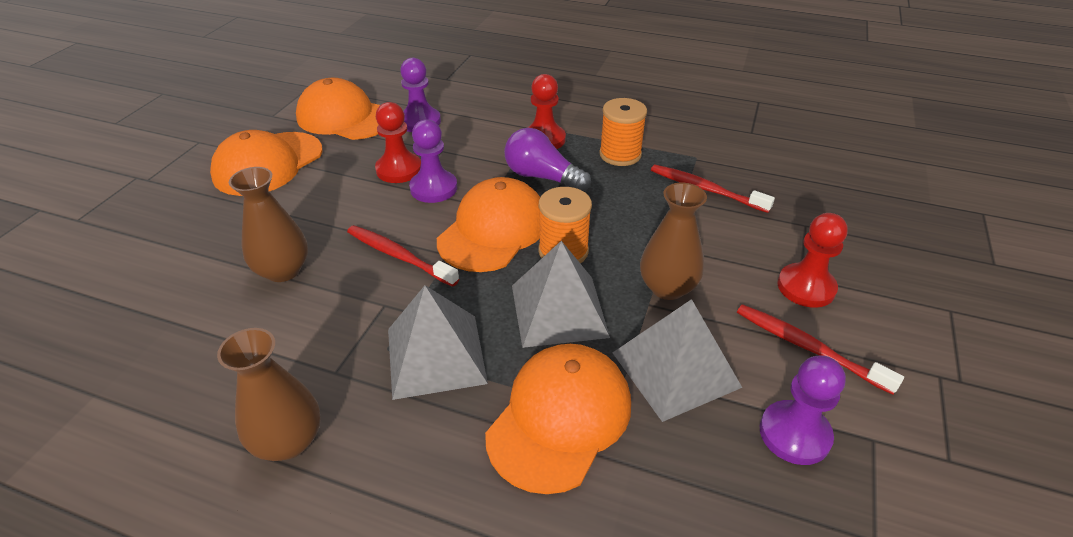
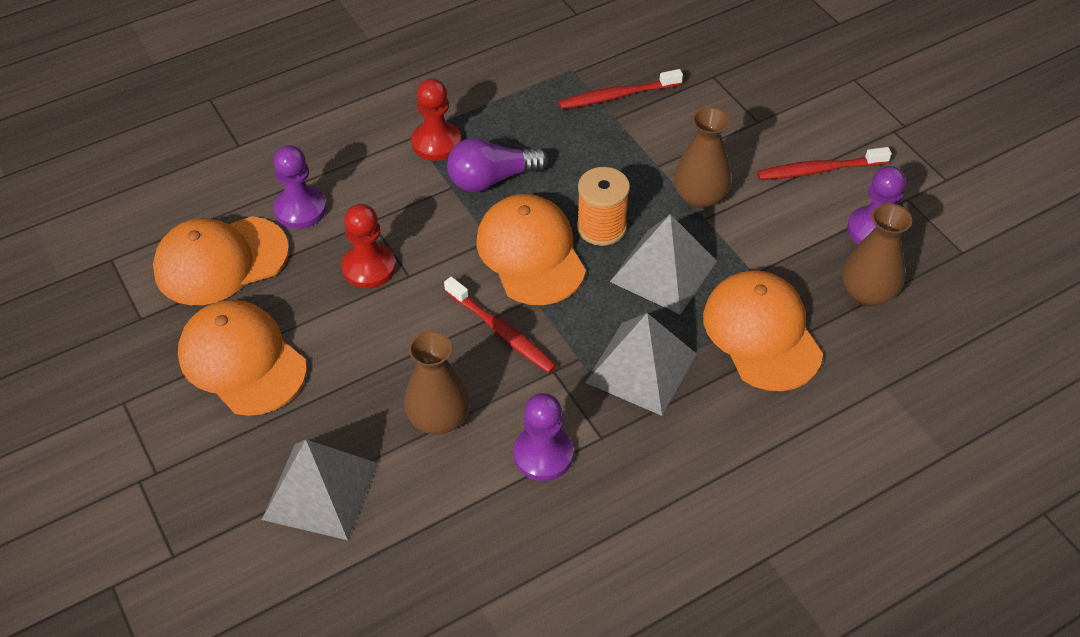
camera: 50 degrees left, 10 degrees up
orange cap [210,130,323,196] -> orange cap turned 150 degrees clockwise [178,300,307,416]
brown vase [217,328,321,461] -> brown vase moved to [842,203,912,306]
red toothbrush [347,225,459,287] -> red toothbrush turned 120 degrees counterclockwise [444,277,557,373]
purple pawn [409,119,457,203] -> purple pawn moved to [513,393,573,481]
orange spool [599,98,647,166] -> none
grey pyramid [612,299,742,422] -> grey pyramid moved to [262,440,378,540]
red pawn [778,213,848,308] -> none

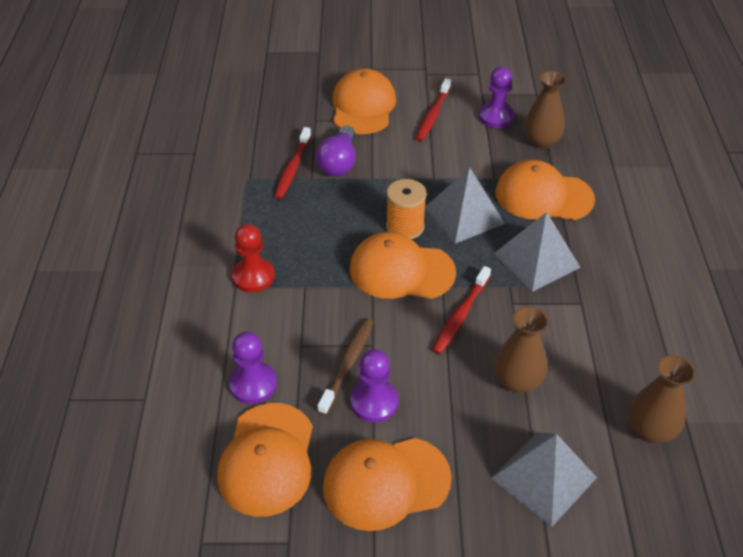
camera: 60 degrees left, 5 degrees down
red pawn [341,204,396,289] -> brown toothbrush [318,318,373,415]
red toothbrush [444,277,557,373] -> red toothbrush turned 135 degrees clockwise [432,266,491,354]
purple light bulb [447,138,548,192] -> purple light bulb moved to [316,126,356,176]
purple pawn [513,393,573,481] -> purple pawn moved to [350,349,398,422]
brown vase [674,107,732,209] -> brown vase moved to [628,355,695,443]
none -> orange cap [332,69,396,134]

